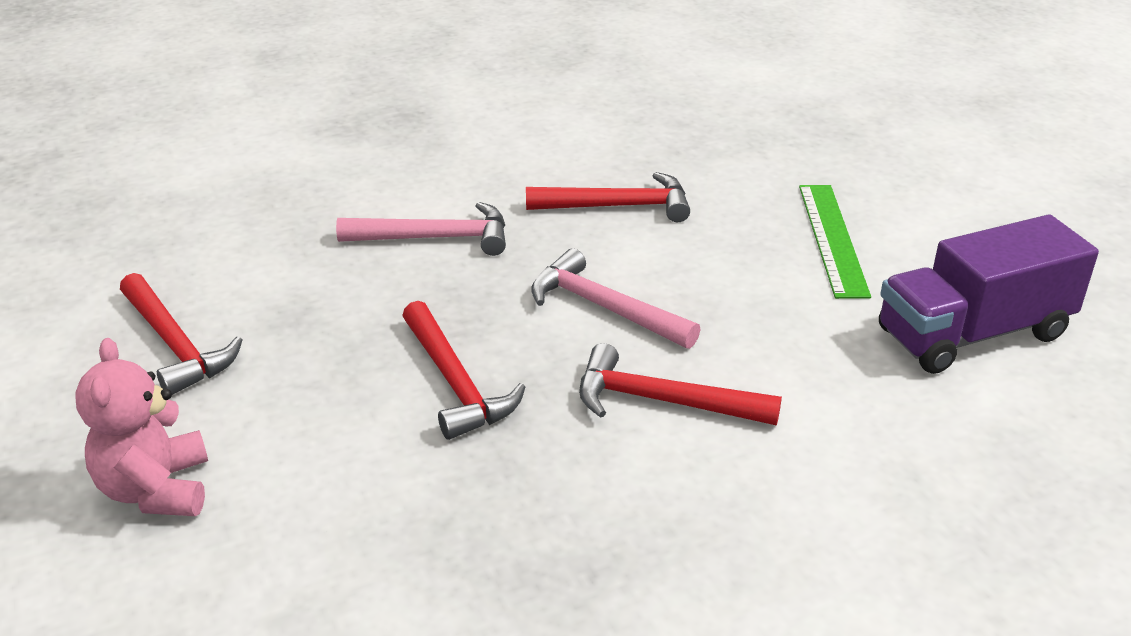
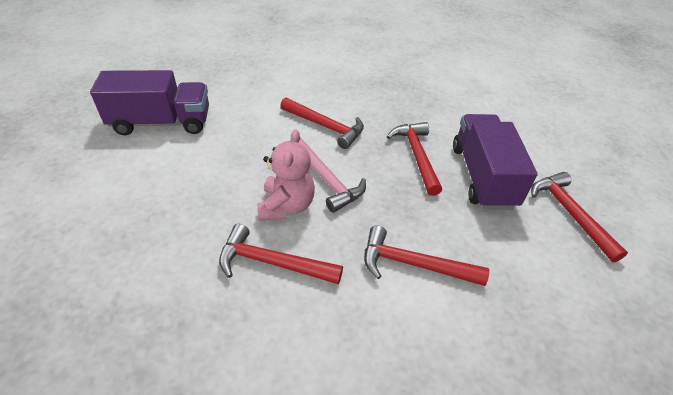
camera: 165 degrees left, 10 degrees up
pink teddy bear [75,338,208,516] -> pink teddy bear moved to [257,129,315,220]
pink hammer [336,202,506,256] -> red hammer [364,225,489,286]
green ruler [799,185,871,299] -> none
none -> purple truck [453,114,538,210]

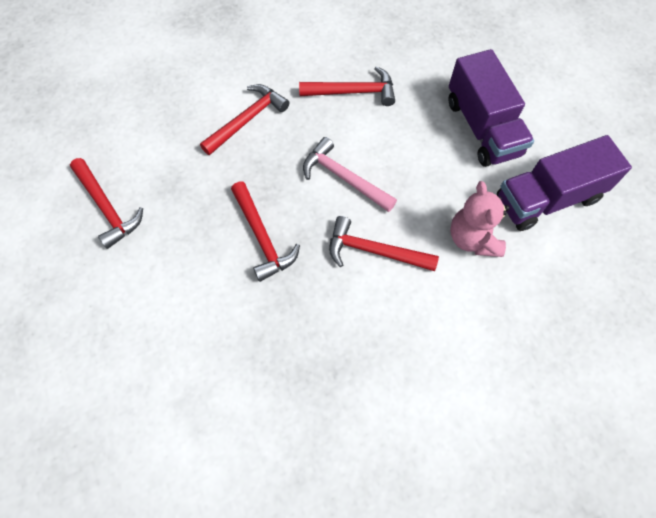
camera: 165 degrees right, 20 degrees up
pink teddy bear [257,129,315,220] -> pink teddy bear moved to [450,181,510,257]
red hammer [364,225,489,286] -> red hammer turned 45 degrees counterclockwise [200,84,289,155]
purple truck [453,114,538,210] -> purple truck moved to [448,49,534,167]

